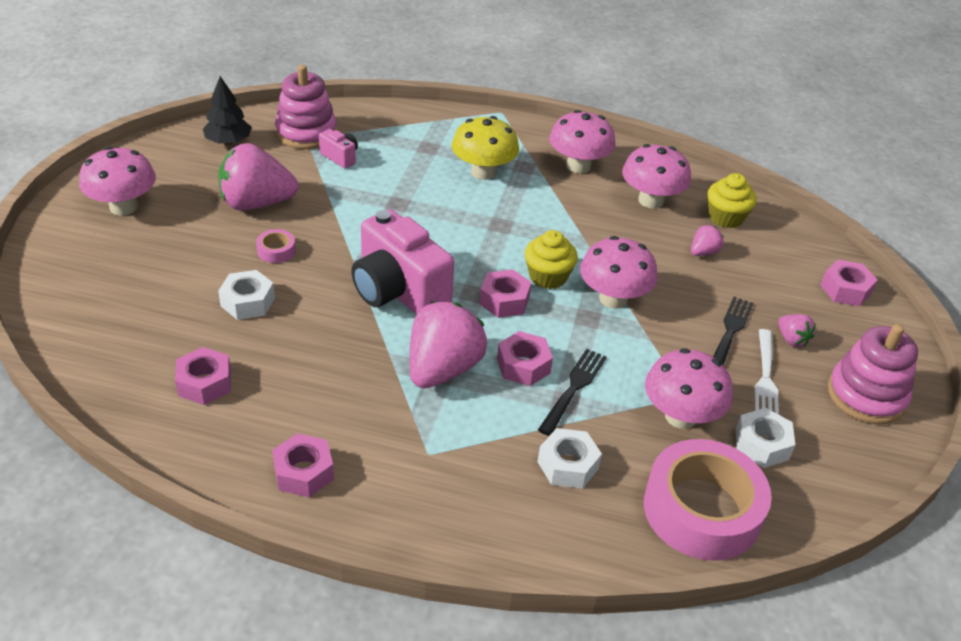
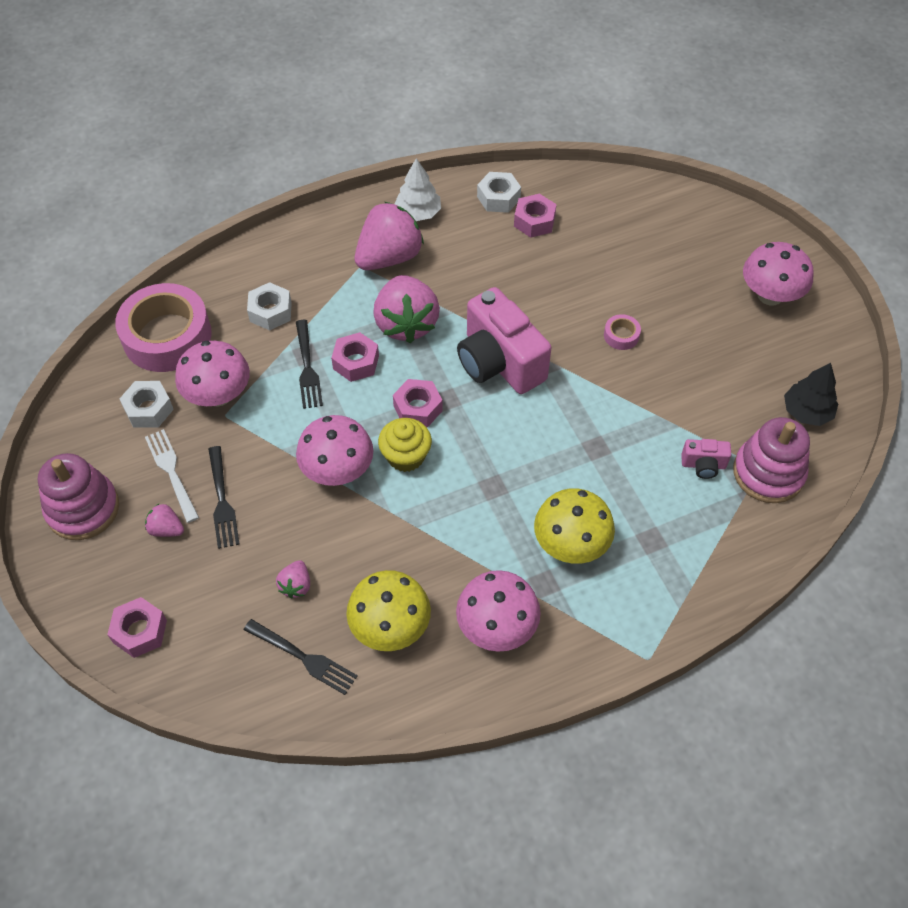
camera: 145 degrees right, 15 degrees up
pink strawberry [218,143,298,211] -> pink strawberry moved to [355,202,424,270]
white nut [218,270,275,320] -> white nut moved to [477,172,521,213]
pink nut [272,433,334,497] -> white tree [395,158,441,221]
pink camera [351,209,454,315] -> pink camera turned 135 degrees counterclockwise [457,287,551,394]
pink mushroom [622,144,691,209] -> yellow mushroom [346,570,431,651]
yellow cupcake [708,173,757,228] -> black fork [243,619,358,695]

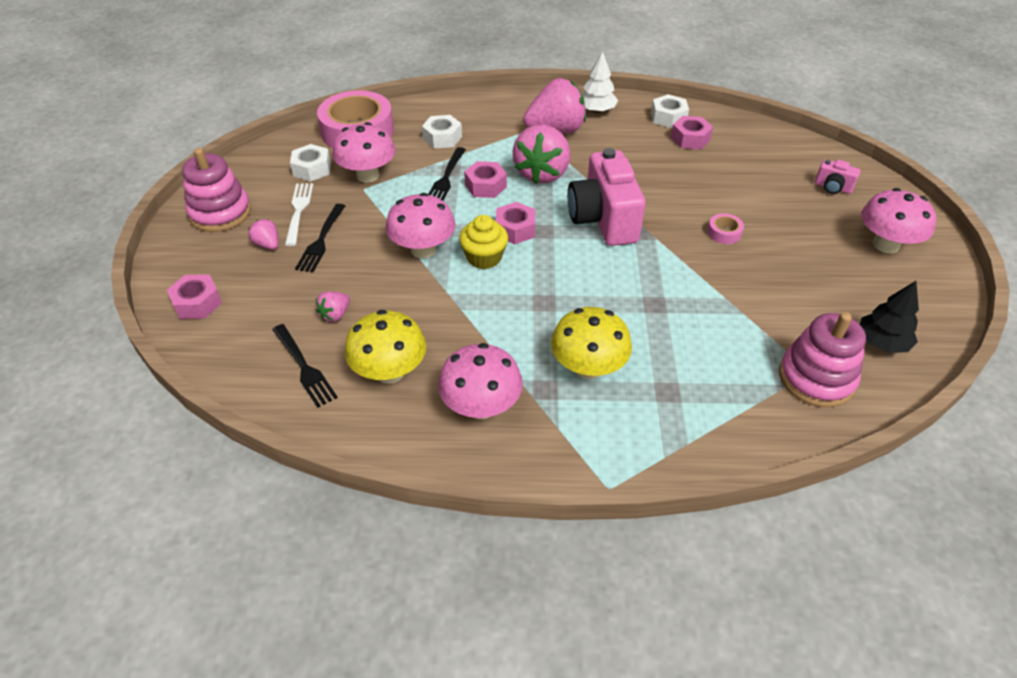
camera: 25 degrees right, 10 degrees down
pink camera [681,439,731,479] -> pink camera moved to [815,159,861,194]

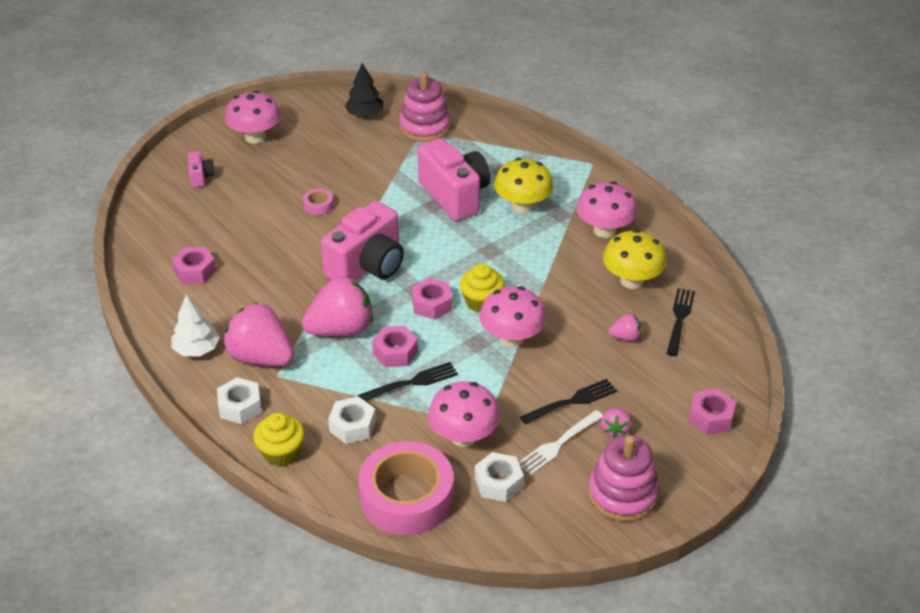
camera: 130 degrees left, 5 degrees down
white nut [651,94,689,128] -> white nut moved to [217,377,262,424]
none -> yellow cupcake [253,413,305,466]
none -> pink camera [418,138,490,221]

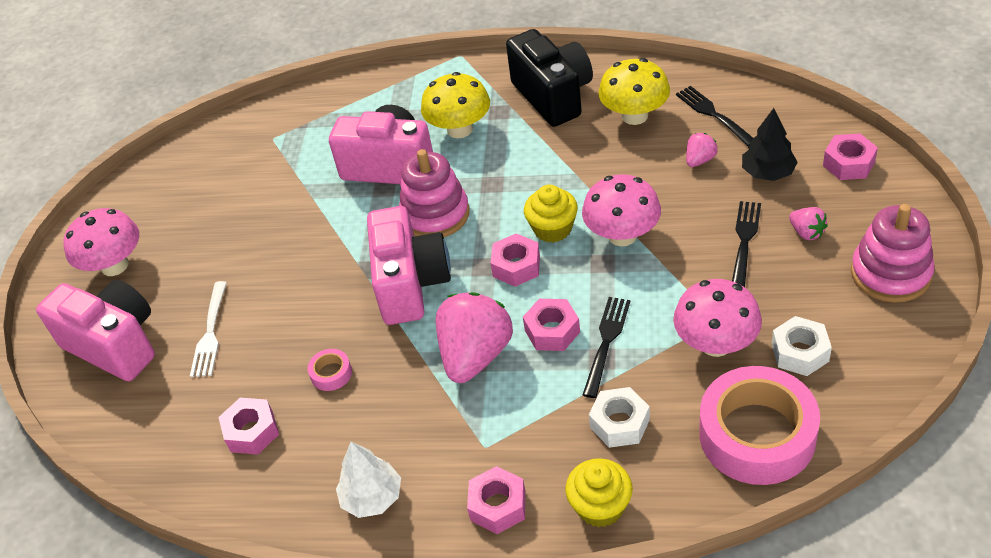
camera: 40 degrees left, 5 degrees up
pink camera [188,151,215,188] -> pink camera [36,280,155,381], size x2.23
white nut [217,377,262,424] -> pink nut [467,466,526,534]
pink strawberry [223,302,294,366] -> none
pink tape [303,189,334,215] -> pink tape moved to [307,349,352,391]
black tree [345,63,384,117] -> black tree moved to [742,108,798,181]
pink stacking toy [399,72,451,142] -> pink stacking toy moved to [399,149,470,237]
white fork [519,410,603,475] -> white fork moved to [190,281,227,377]
pink mushroom [576,181,637,238] -> black camera [506,29,593,127]

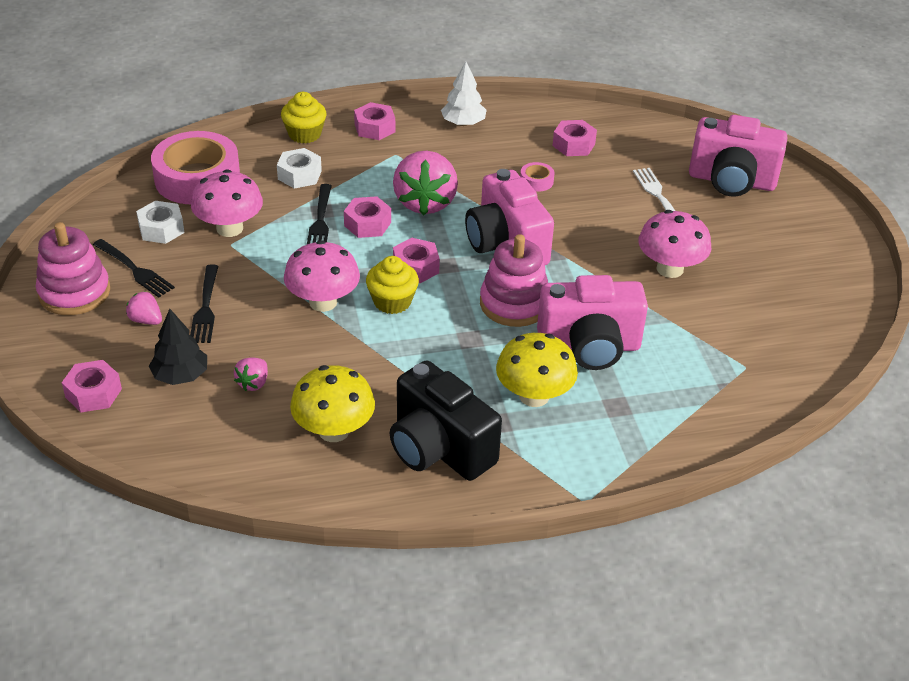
camera: 155 degrees right, 5 degrees down
pink mushroom [63,208,139,276] -> pink mushroom moved to [638,210,711,278]
black fork [676,86,753,147] -> black fork moved to [93,239,175,298]

